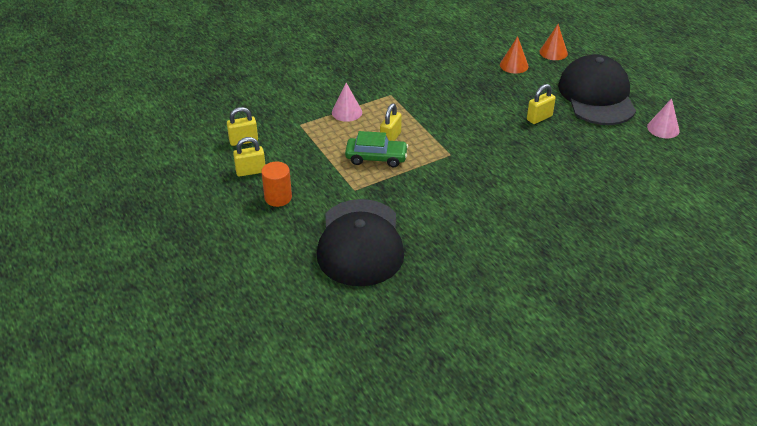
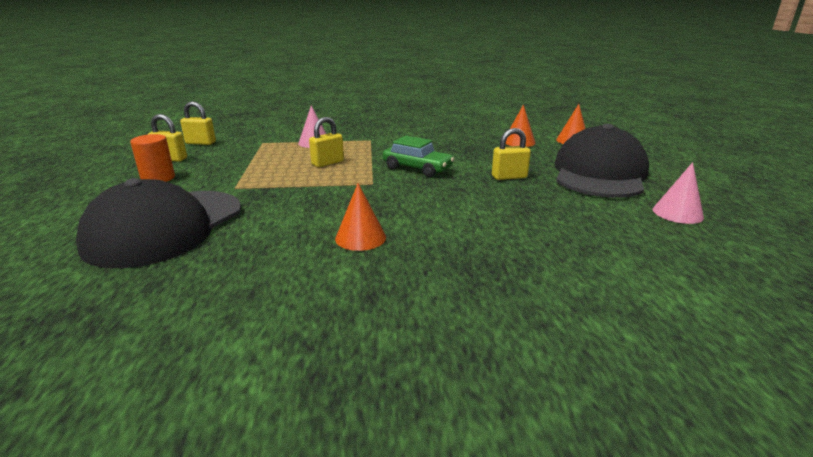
camera: 25 degrees right, 15 degrees down
green car [345,131,408,167] -> green car moved to [383,136,454,177]
none -> orange cone [335,183,386,251]

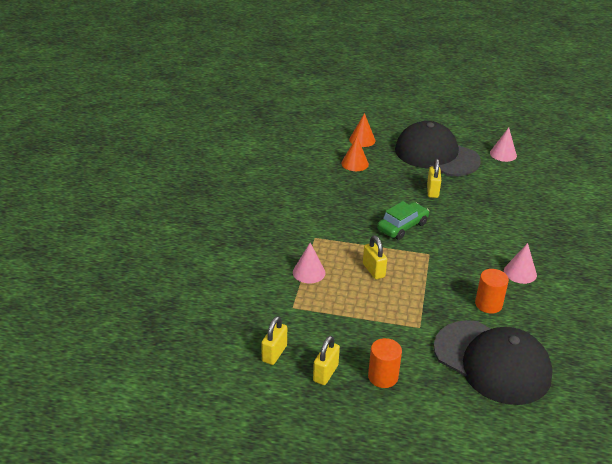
camera: 75 degrees left, 10 degrees up
orange cone [335,183,386,251] -> pink cone [504,243,537,284]
none -> orange cylinder [475,269,509,314]

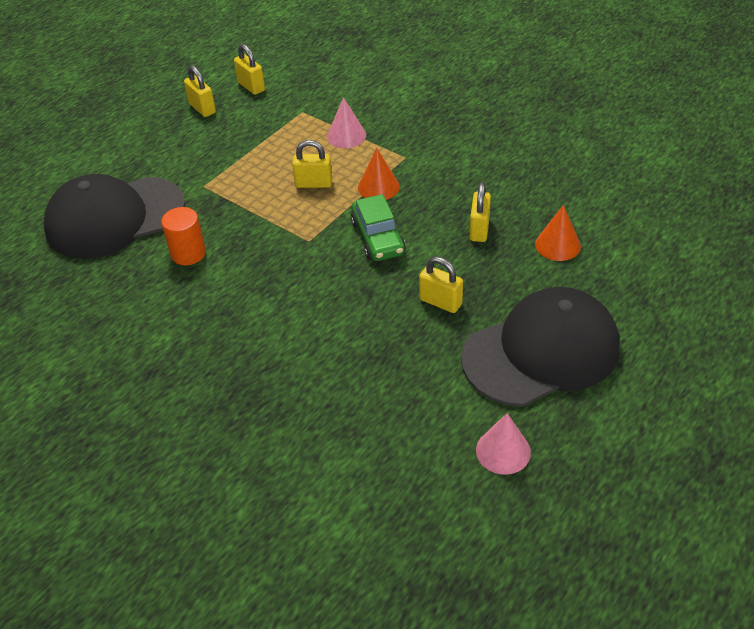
camera: 120 degrees right, 10 degrees up
orange cone [349,113,375,147] -> orange cone moved to [358,148,400,200]
orange cylinder [368,338,402,388] -> none
pink cone [504,243,537,284] -> none
none -> yellow padlock [470,182,491,242]

